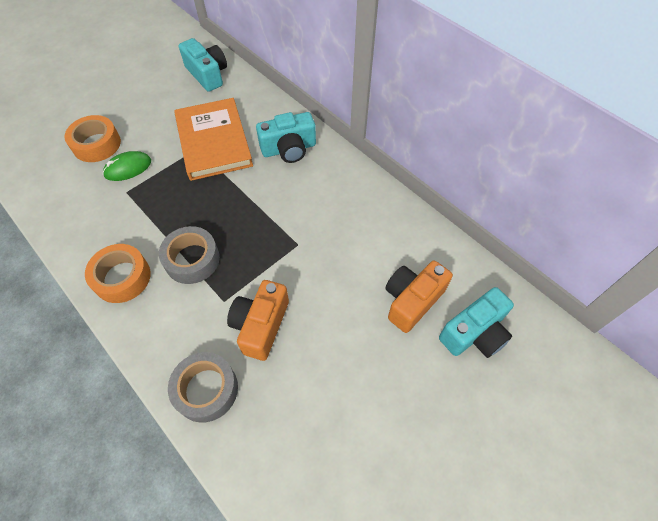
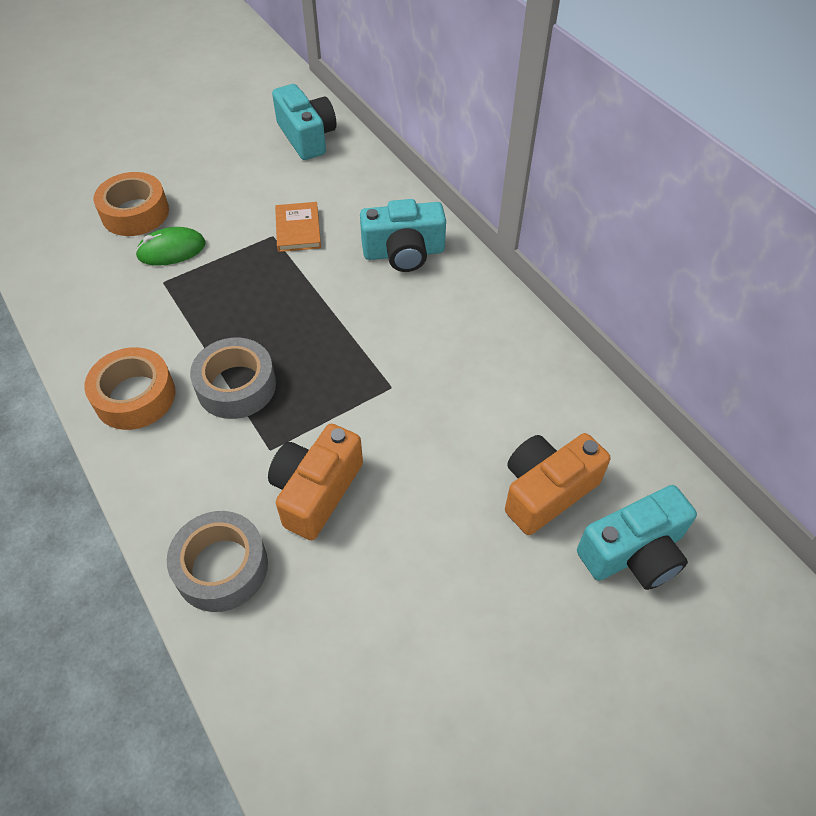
camera: 10 degrees right, 5 degrees down
orange book [174,98,253,181] -> orange book [275,202,321,252], size x0.47

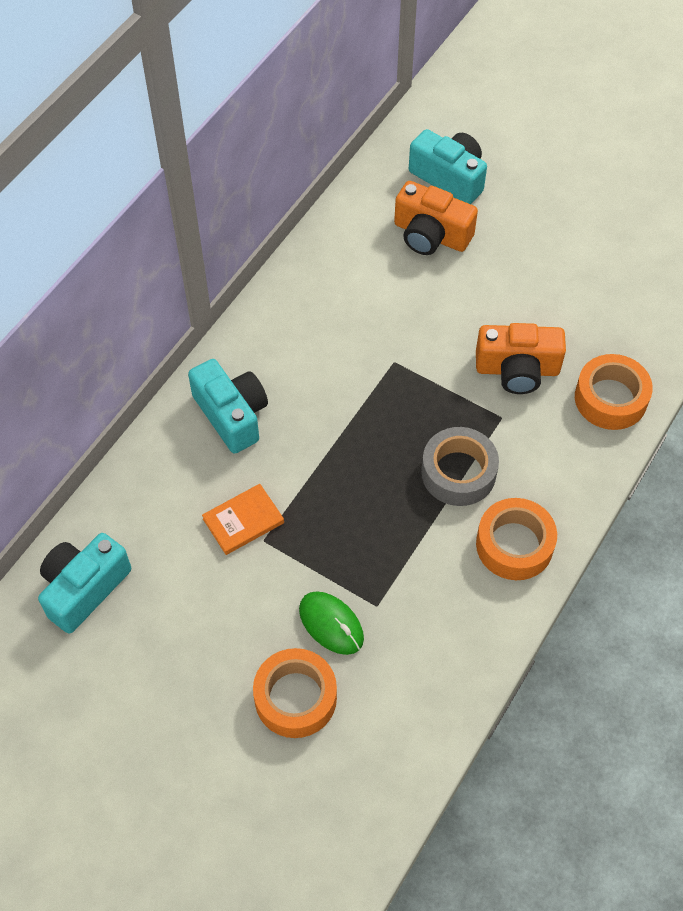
camera: 115 degrees left, 5 degrees up
grey tape [167,511,268,612] -> orange tape [575,354,653,430]

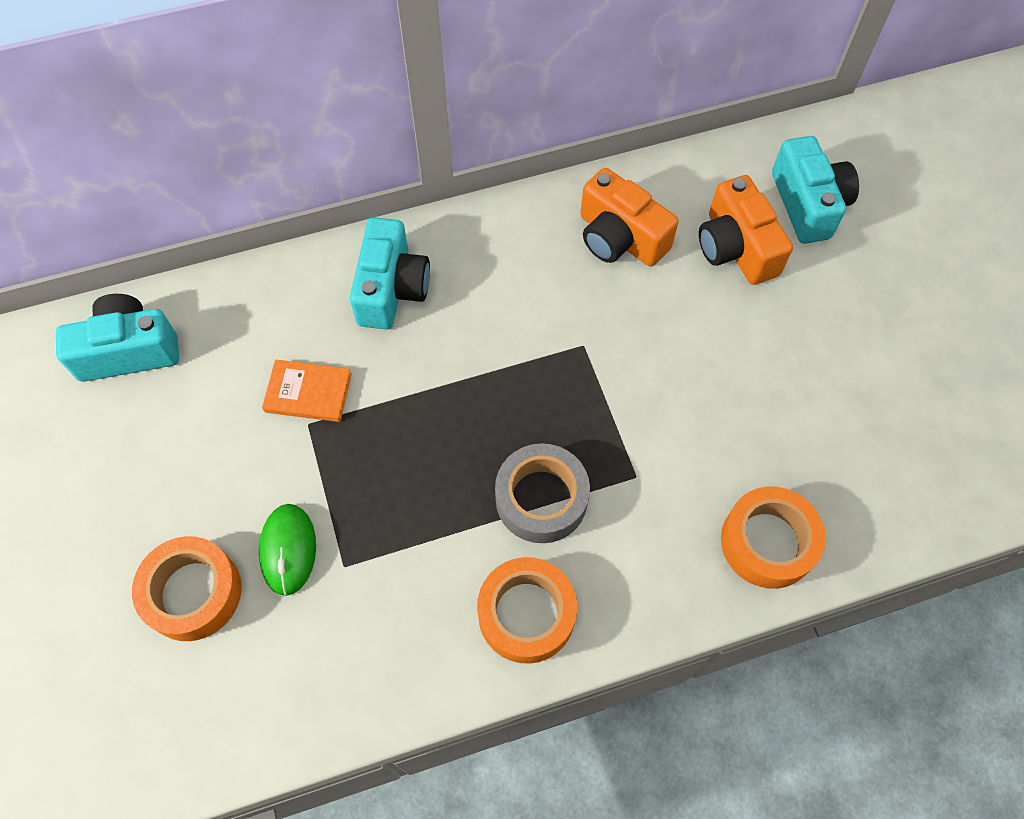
camera: 40 degrees right, 5 degrees up
orange camera [476,323,566,394] -> orange camera moved to [580,168,679,267]

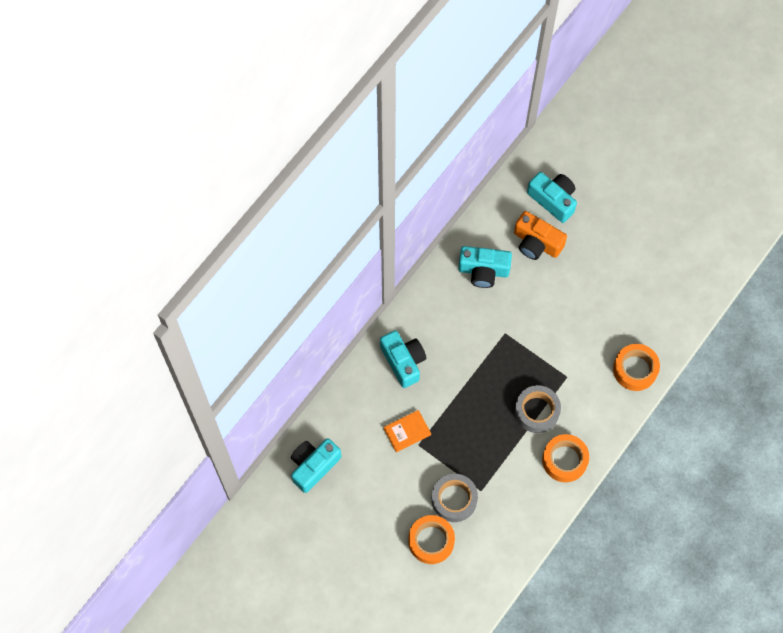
camera: 35 degrees left, 5 degrees up
green mouse [259,504,316,596] -> grey tape [432,474,478,522]
orange camera [580,168,679,267] -> turquoise camera [458,246,512,288]

